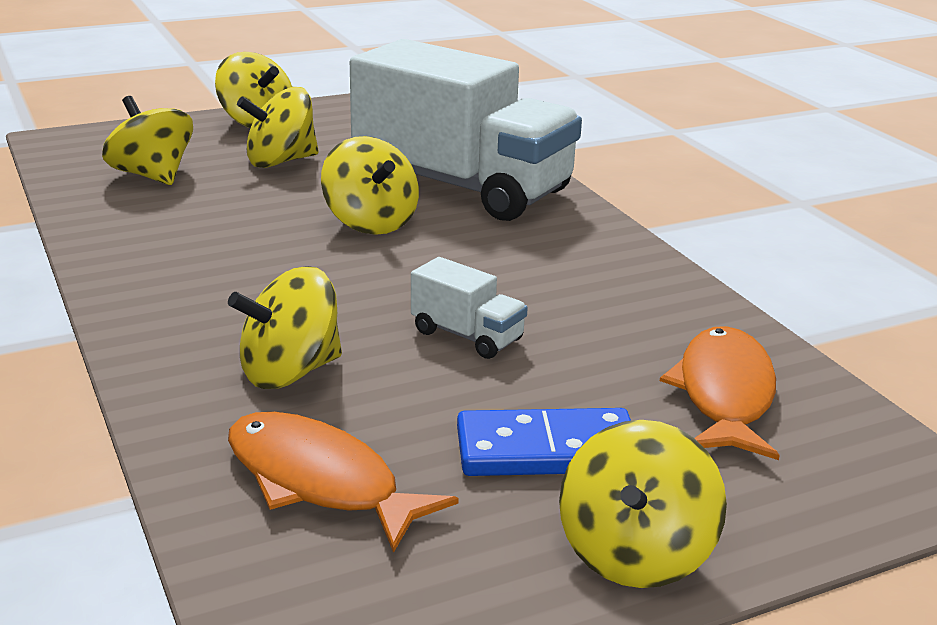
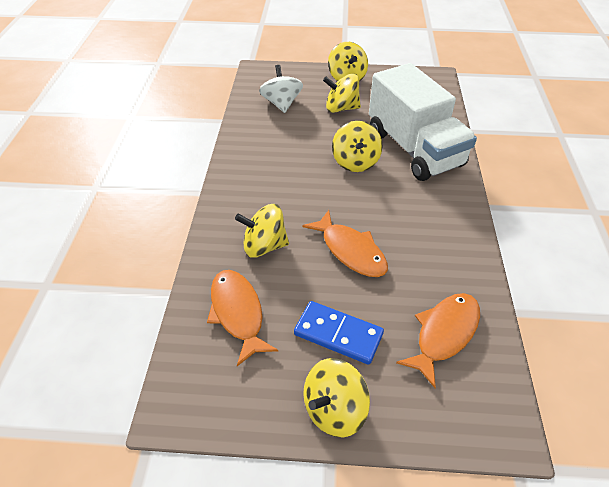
camera: 30 degrees right, 20 degrees up
yellow spinning top [102,96,193,185] -> white spinning top [259,65,303,113]
white truck [411,257,528,359] -> orange fish [302,210,388,277]

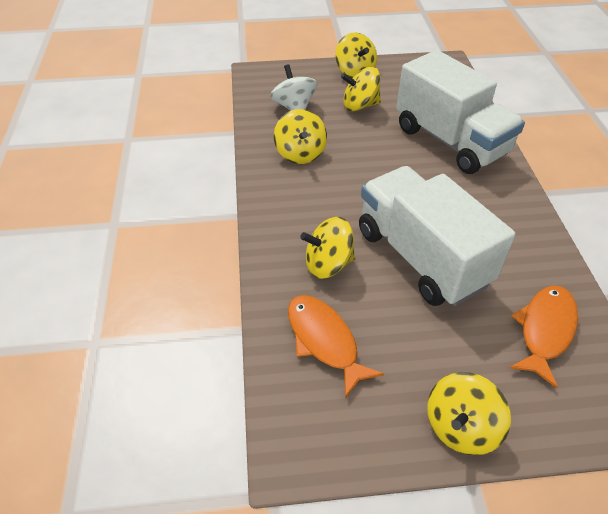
camera: 10 degrees left, 0 degrees up
blue domino [294,301,384,365] -> none
orange fish [302,210,388,277] -> white truck [359,166,516,306]
yellow spinning top [332,121,382,172] -> yellow spinning top moved to [274,109,327,164]

